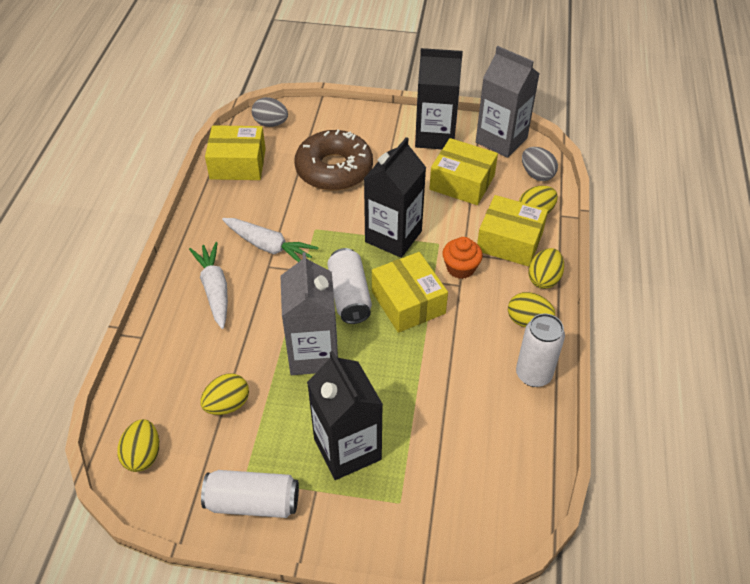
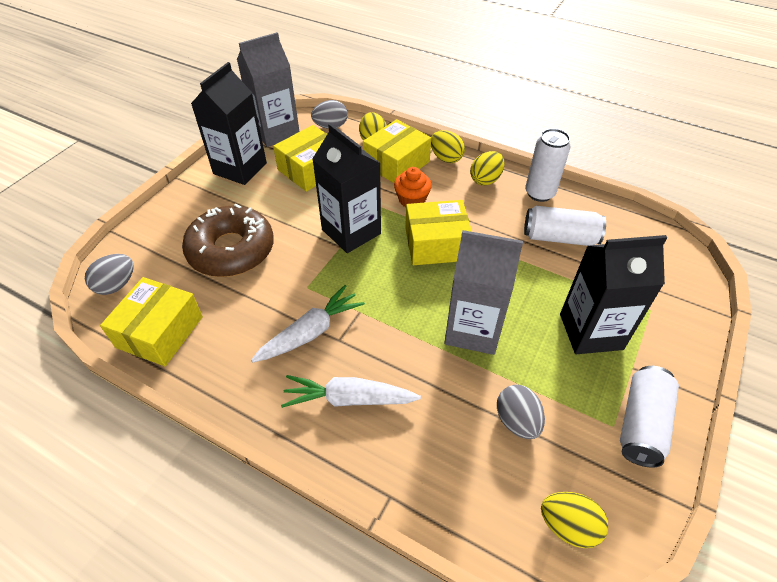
camera: 70 degrees left, 0 degrees up
yellow egg [200,373,249,415] -> grey egg [497,385,545,439]
white can [327,248,372,324] -> white can moved to [524,206,606,246]

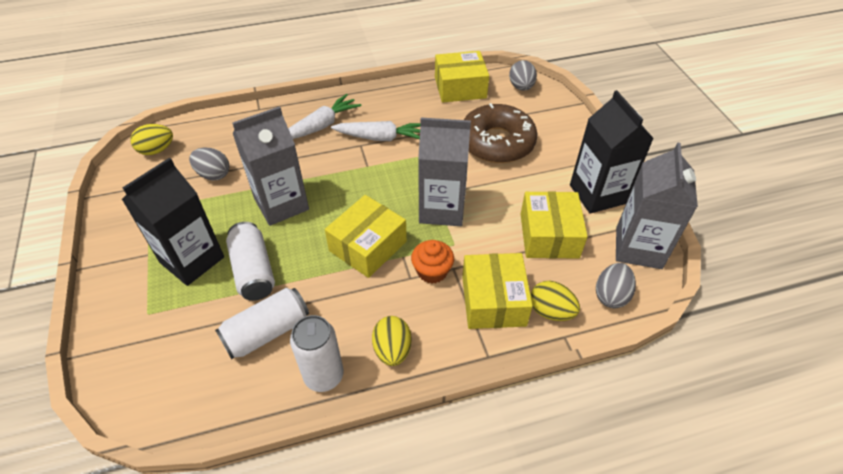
camera: 135 degrees right, 0 degrees up
yellow box [100,277,203,366] -> yellow box turned 75 degrees counterclockwise [435,51,489,103]
white carrot [251,285,365,363] -> white carrot turned 90 degrees counterclockwise [331,121,421,141]
black carton [312,123,381,253] -> grey carton [418,118,471,226]
yellow egg [431,130,465,163] -> none
white can [620,366,679,468] -> white can moved to [226,222,275,301]

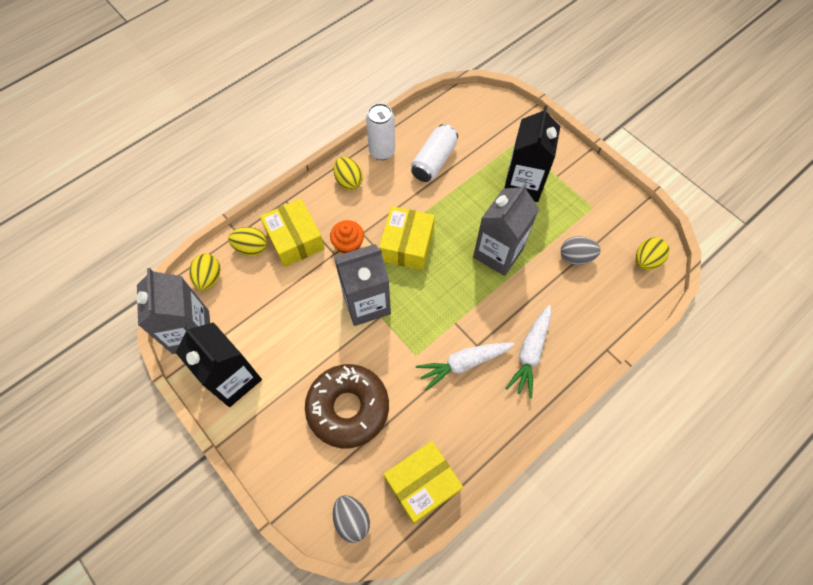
camera: 155 degrees right, 15 degrees up
white can [226,222,275,301] -> none
yellow box [521,191,588,259] -> none
grey egg [596,263,636,308] -> yellow egg [189,254,220,291]

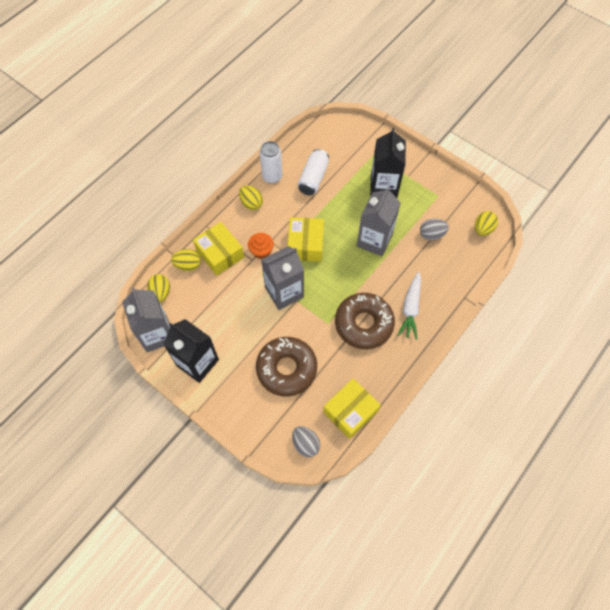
camera: 10 degrees left, 0 degrees up
white carrot [416,343,514,391] -> brown donut [335,293,395,349]

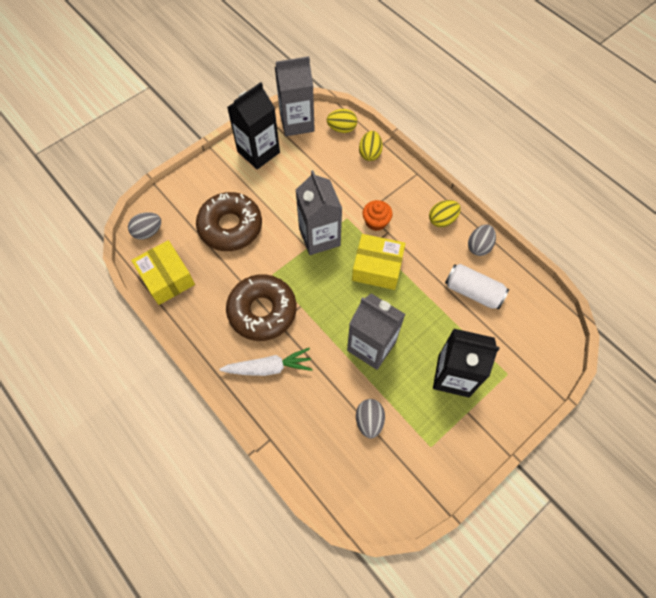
camera: 100 degrees right, 0 degrees up
yellow box [193,222,244,276] -> none
white can [260,141,282,184] -> grey egg [468,224,496,256]
white carrot [397,272,421,340] -> white carrot turned 150 degrees clockwise [219,348,313,376]
yellow egg [475,211,498,236] -> none

